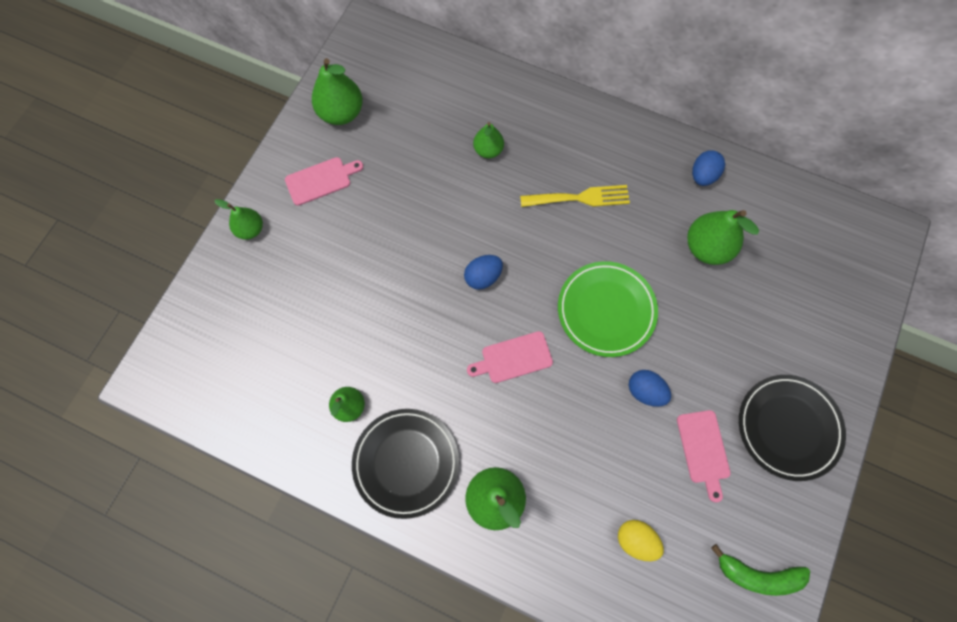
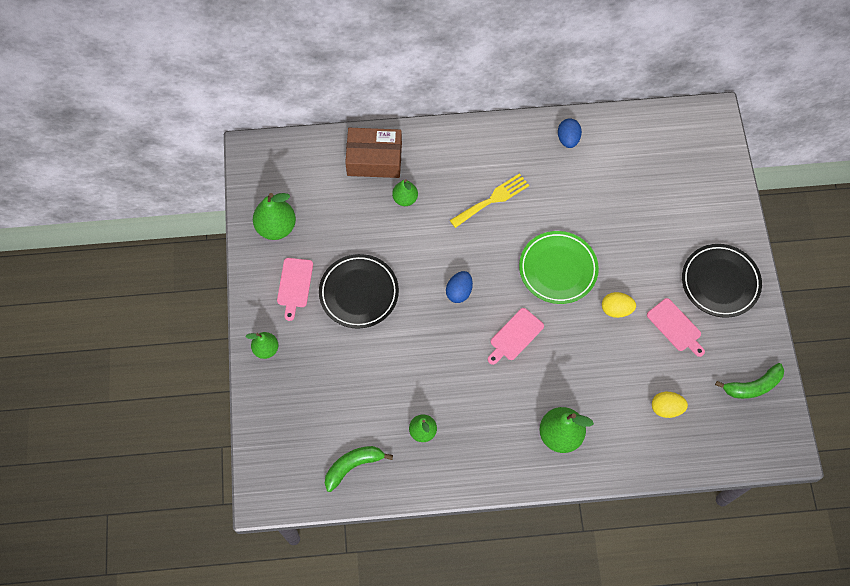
camera: 30 degrees left, 5 degrees down
pink cutting board [285,157,363,206] -> pink cutting board turned 150 degrees clockwise [277,258,313,321]
black plate [352,409,459,519] -> black plate moved to [319,254,399,329]
blue egg [629,370,671,407] -> yellow egg [602,292,636,318]
green pear [687,210,759,265] -> none
none -> green banana [325,446,393,492]
none -> brown box [345,128,402,178]

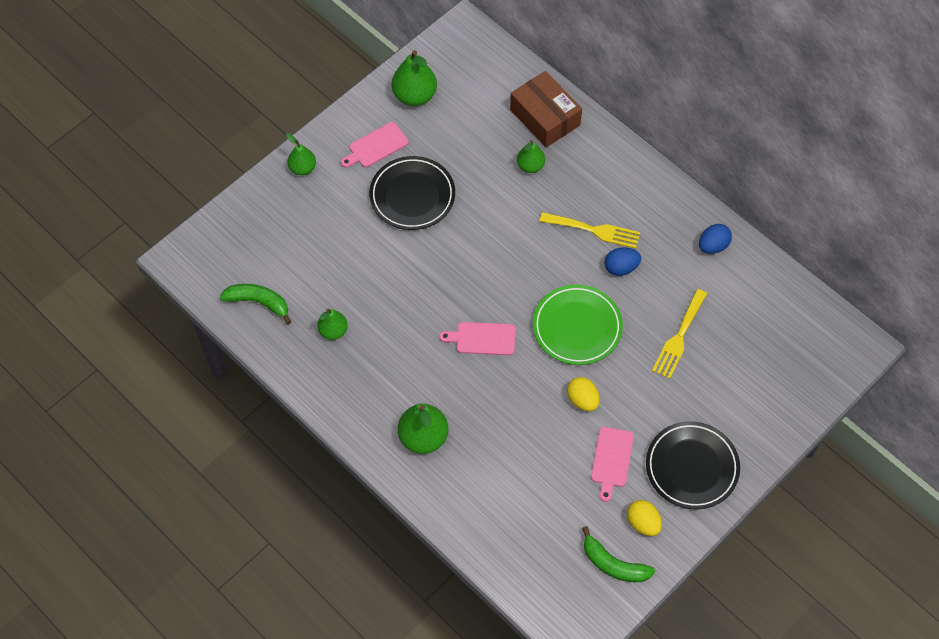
camera: 50 degrees right, 5 degrees down
blue egg [446,271,473,303] -> blue egg moved to [604,247,641,276]
yellow egg [652,392,688,418] -> yellow egg moved to [627,500,662,536]
none -> yellow fork [652,289,707,379]

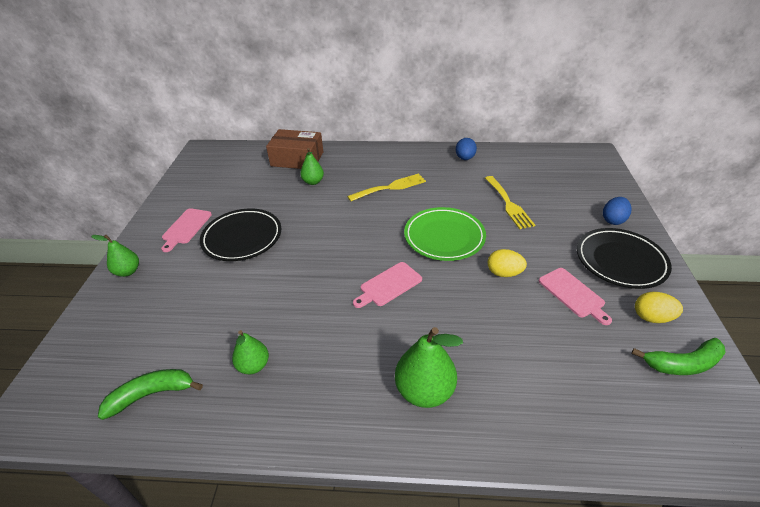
camera: 40 degrees left, 20 degrees down
green pear [392,50,437,106] -> none
blue egg [604,247,641,276] -> blue egg moved to [603,197,631,225]

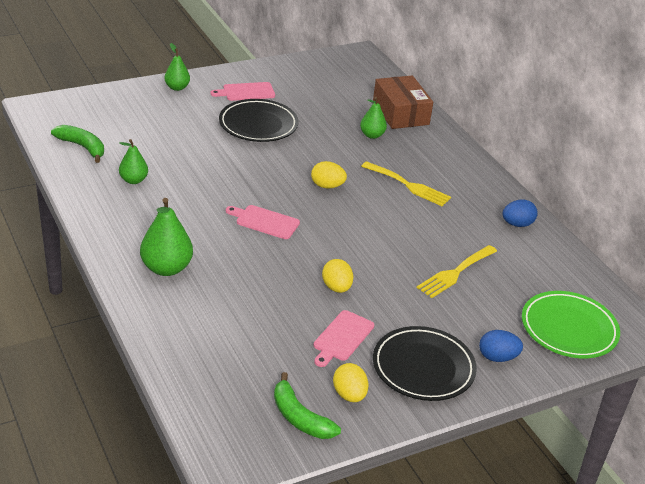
camera: 55 degrees right, 5 degrees down
green plate [404,207,486,261] -> green plate moved to [522,291,620,358]
none -> yellow egg [311,161,347,189]

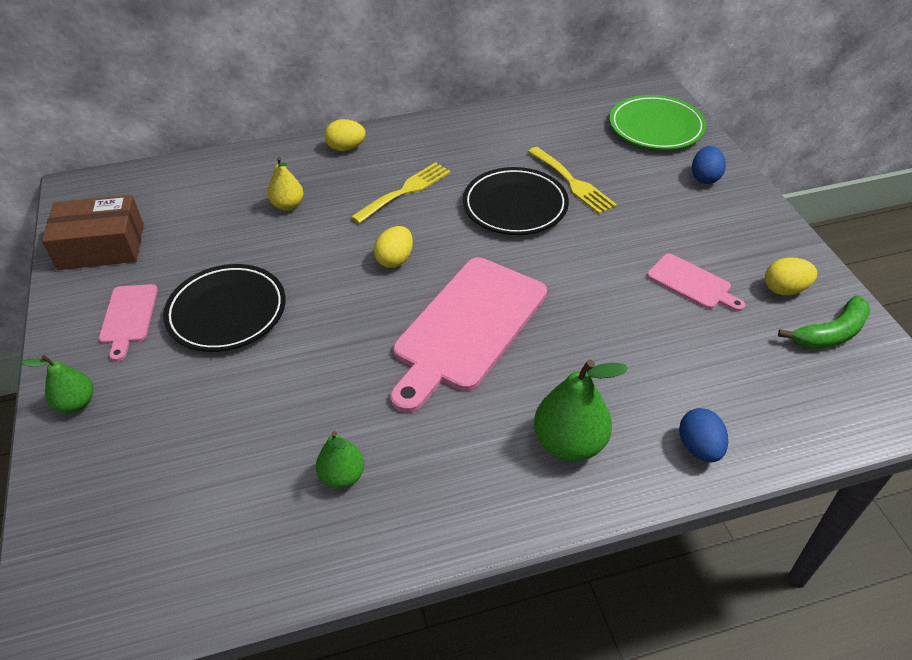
camera: 75 degrees left, 10 degrees up
green banana [51,125,104,163] -> none
pink cutting board [226,205,300,239] -> pink cutting board [390,257,547,413], size x2.06
yellow egg [322,259,353,293] -> yellow egg moved to [324,119,366,151]
green pear [360,97,387,139] -> yellow pear [268,157,303,211]
brown box [373,75,433,129] -> brown box moved to [42,195,144,270]
black plate [373,326,477,401] -> black plate moved to [463,167,569,235]
blue egg [503,199,538,227] -> blue egg moved to [679,408,728,462]

